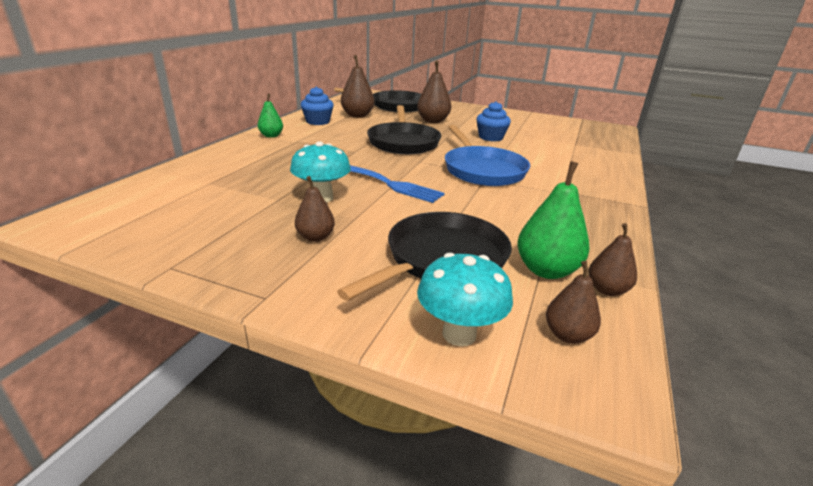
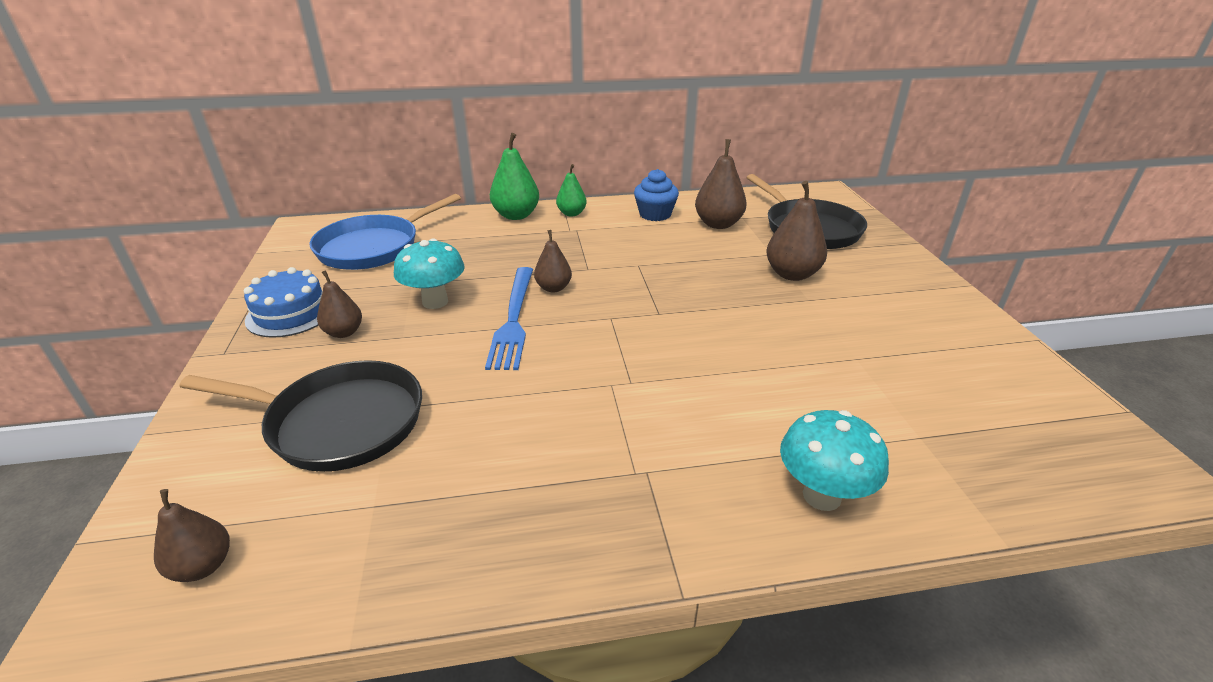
camera: 60 degrees right, 5 degrees up
black pan [367,105,441,154] -> none
turquoise mushroom [417,253,513,346] -> turquoise mushroom moved to [780,410,889,511]
blue pan [445,125,530,186] -> blue pan moved to [309,194,461,270]
blue cupcake [476,101,511,141] -> none
green pear [517,161,589,279] -> green pear moved to [490,133,539,220]
brown pear [589,223,637,296] -> brown pear moved to [534,230,572,292]
none -> blue cake [244,267,323,338]

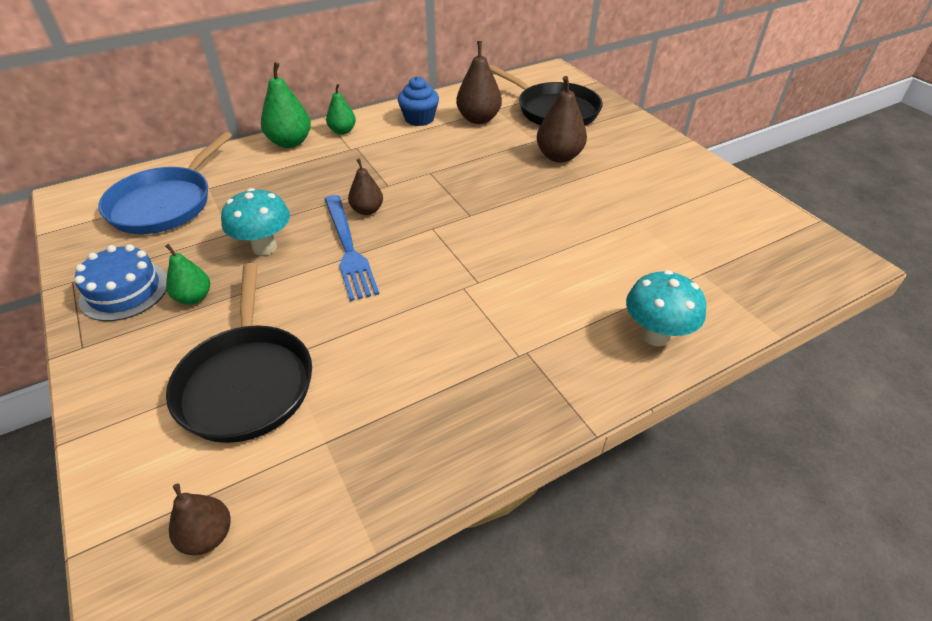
camera: 20 degrees left, 10 degrees up
black pan [179,360,422,472] -> black pan turned 90 degrees clockwise [166,263,312,443]
brown pear [317,270,362,338] -> green pear [165,244,210,305]

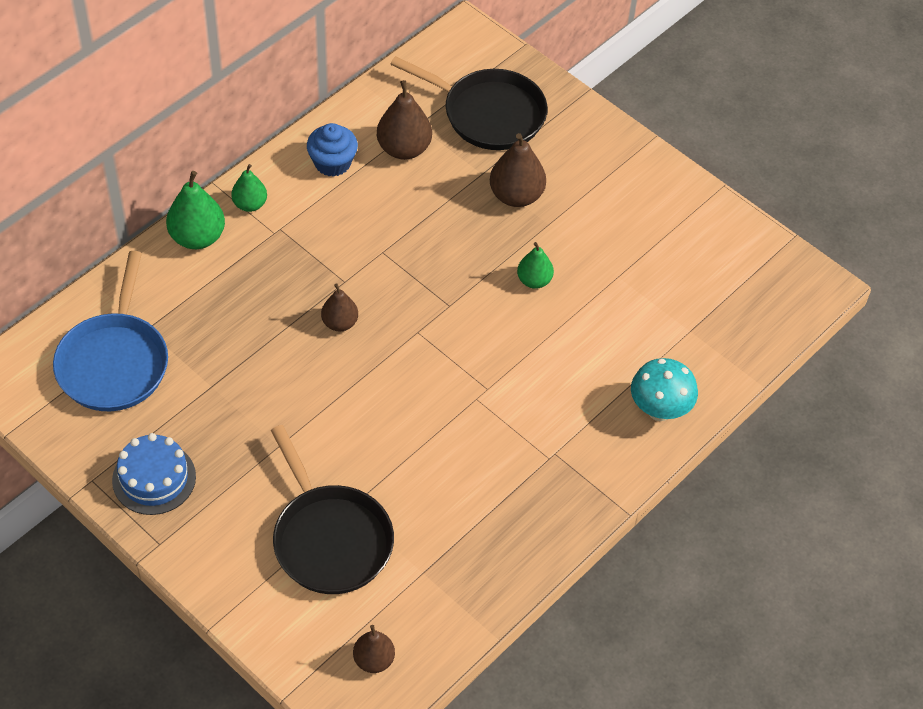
camera: 20 degrees left, 10 degrees up
green pear [165,244,210,305] -> green pear moved to [517,242,554,289]
turquoise mushroom [221,188,290,255] -> none
blue fork [325,195,379,301] -> none

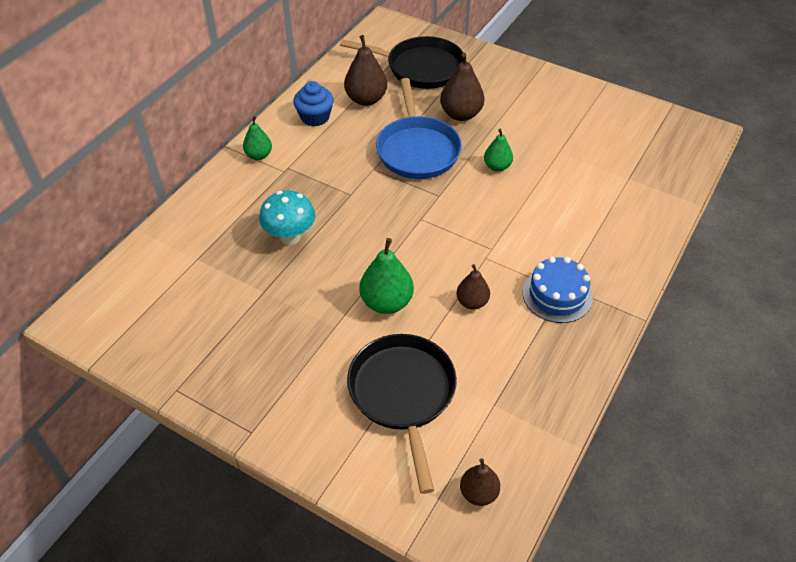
camera: 10 degrees left, 5 degrees down
blue pan [53,251,168,411] -> blue pan moved to [376,78,462,179]
blue cake [112,433,196,515] -> blue cake moved to [522,256,593,323]
green pear [166,171,225,249] -> green pear moved to [359,238,414,314]
black pan [271,425,394,594] -> black pan turned 150 degrees counterclockwise [347,334,457,494]
brown pear [321,283,358,332] -> brown pear moved to [456,264,490,309]
turquoise mushroom [631,358,698,421] -> turquoise mushroom moved to [259,191,315,245]

